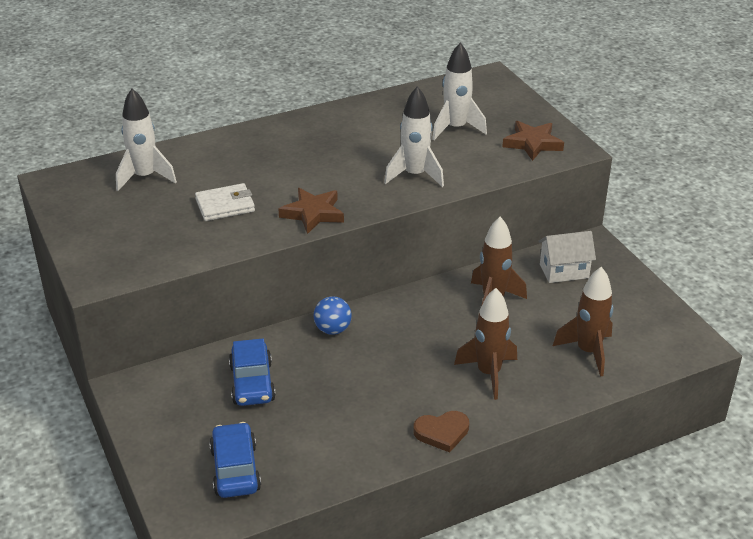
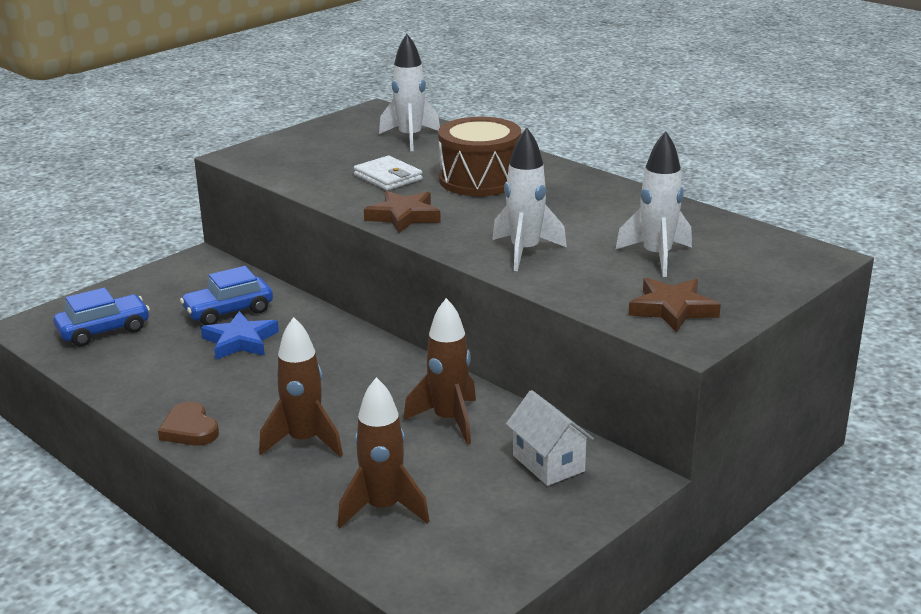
camera: 70 degrees right, 10 degrees down
blue ball [314,296,352,335] -> none
none -> blue star [201,311,279,360]
none -> brown drum [438,117,521,196]

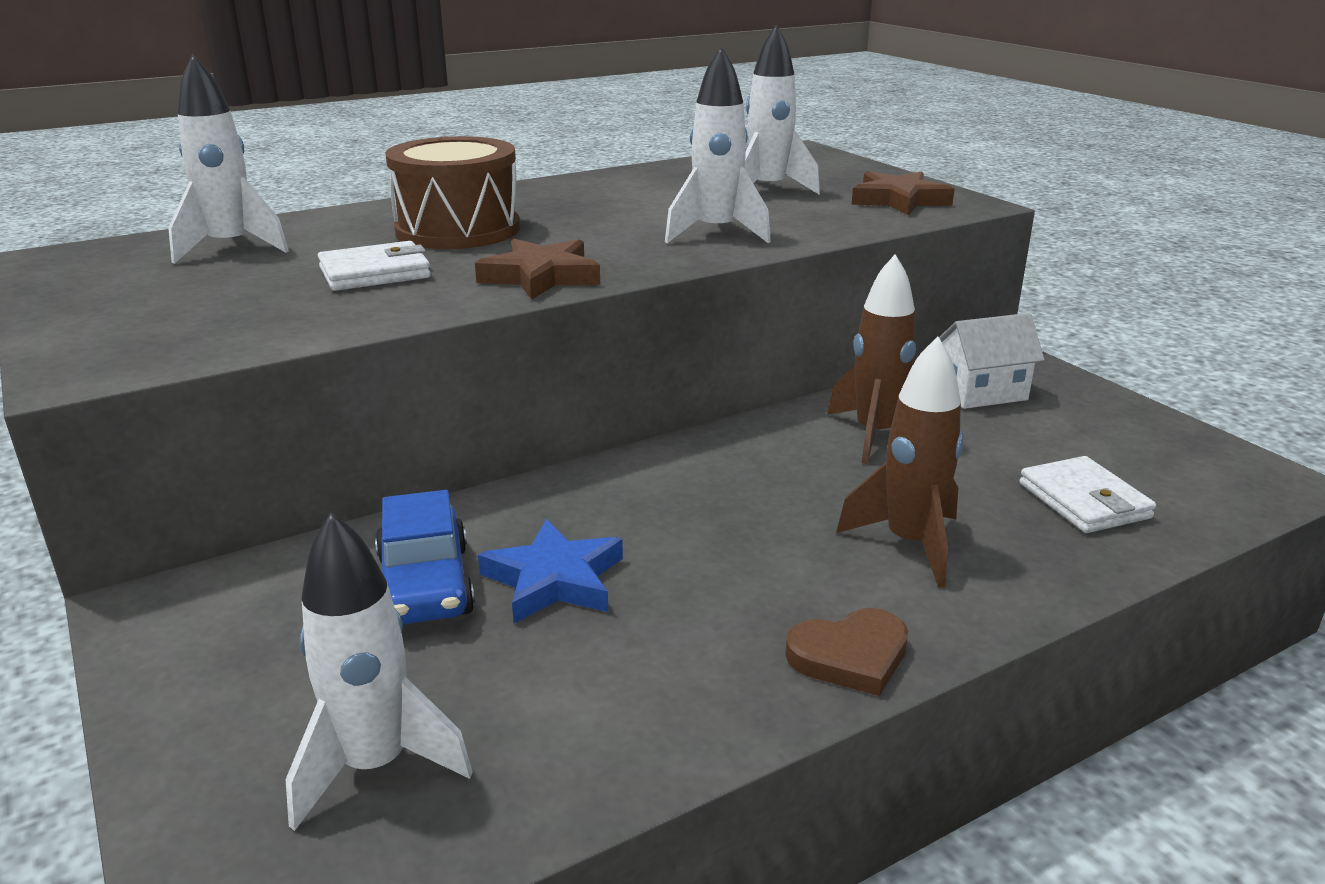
camera: 75 degrees left, 0 degrees up
blue car [54,288,150,347] -> white rocket [286,512,473,831]
brown rocket [338,377,430,528] -> white wallet [1020,456,1156,533]

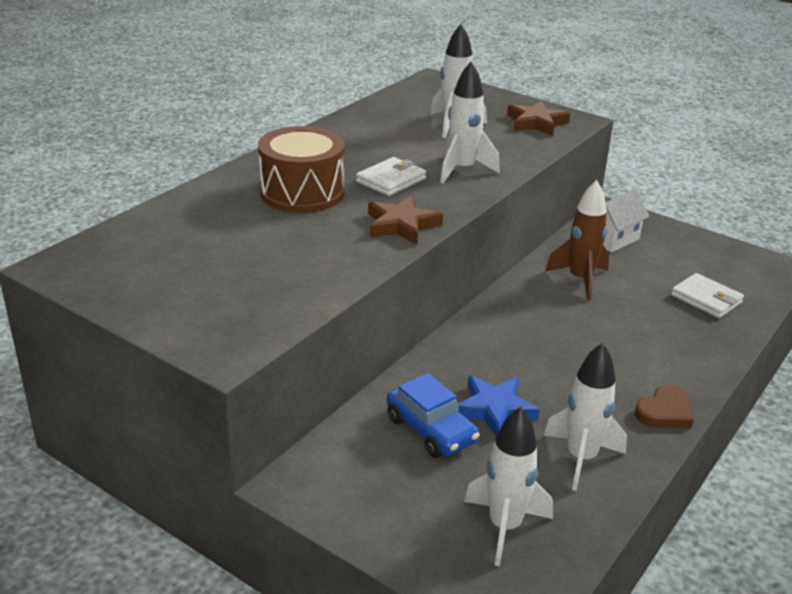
camera: 25 degrees left, 5 degrees up
white rocket [168,54,289,264] -> white rocket moved to [544,343,627,491]
white wallet [318,241,431,291] -> white wallet moved to [356,157,426,196]
brown rocket [836,336,964,588] -> none

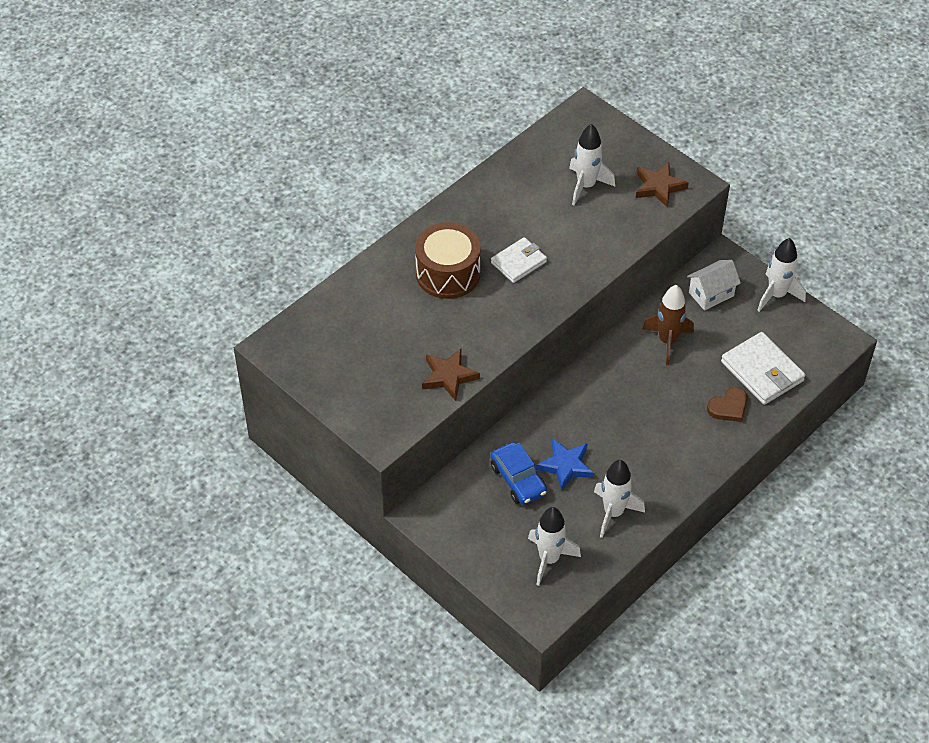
camera: 10 degrees right, 20 degrees up
brown star [368,196,443,245] -> brown star moved to [422,349,480,401]
white rocket [440,62,500,183] -> white rocket moved to [757,238,806,312]
brown heart [635,385,694,428] -> brown heart moved to [707,387,748,422]
white wallet [671,273,744,318] -> white wallet [721,332,805,405], size x1.52

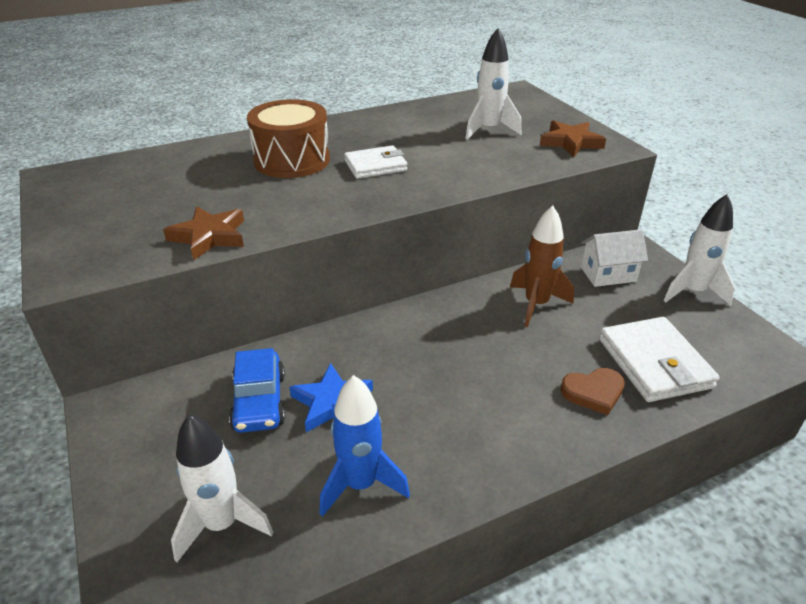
camera: 20 degrees right, 15 degrees down
white rocket [594,460,645,538] -> blue rocket [319,375,410,517]

